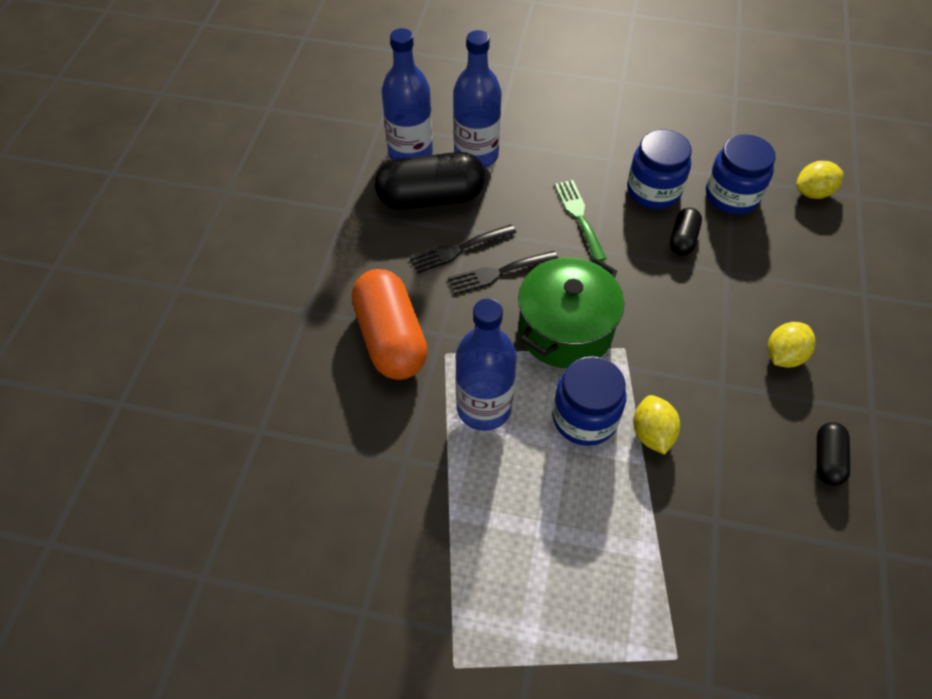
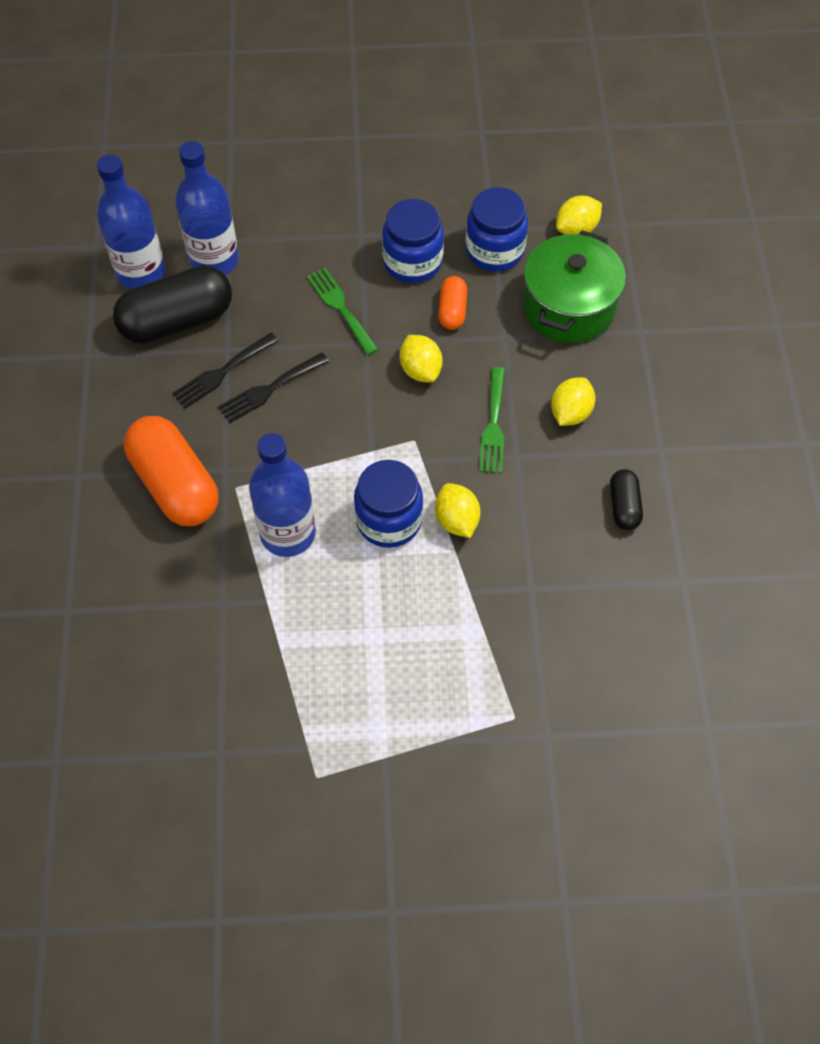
camera: 15 degrees left, 5 degrees up
green pot [518,257,624,369] -> green pot moved to [523,230,626,343]
black capsule [670,208,702,256] -> orange capsule [438,276,467,330]
none -> yellow lemon [400,335,443,383]
none -> green fork [479,367,505,473]

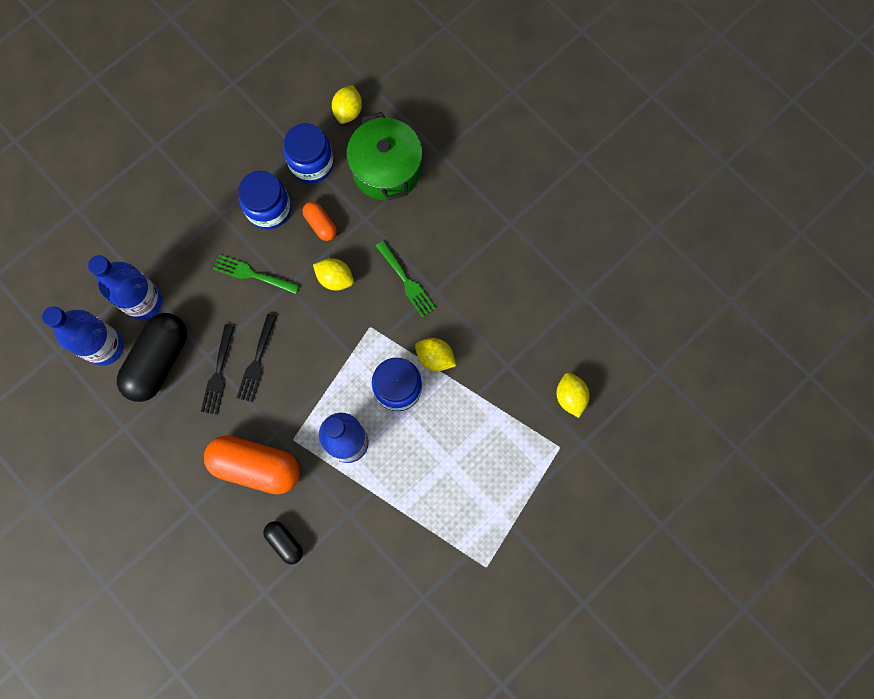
camera: 40 degrees left, 15 degrees up
yellow lemon [551,377,595,426] -> yellow lemon moved to [557,373,589,418]
black capsule [610,469,643,530] -> black capsule moved to [263,521,303,564]

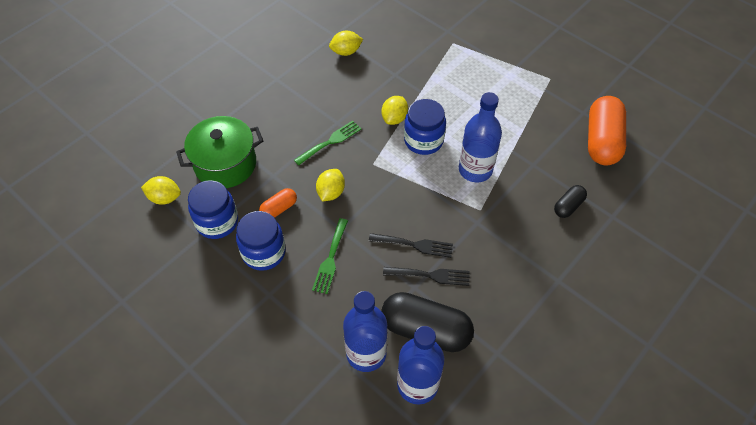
camera: 95 degrees left, 20 degrees down
orange capsule [204,435,300,495] -> orange capsule moved to [588,96,626,165]
yellow lemon [557,373,589,418] -> yellow lemon moved to [329,31,363,56]

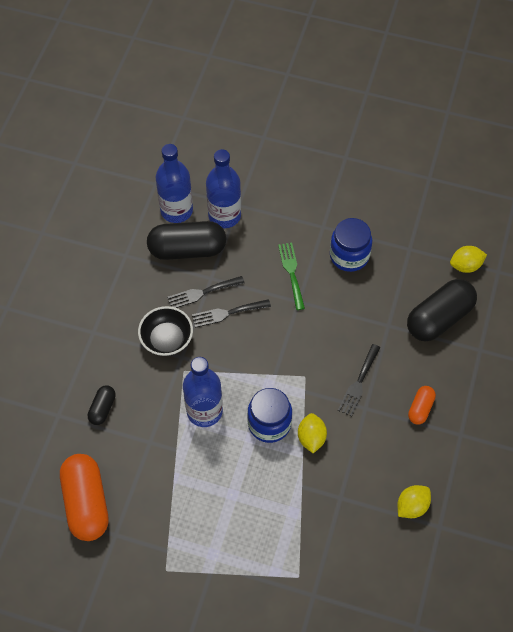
camera: 155 degrees right, 5 degrees up
green pot [176,116,263,188] -> black capsule [407,279,477,342]
blue jar [188,180,238,239] -> none
orange capsule [259,188,297,218] -> orange capsule moved to [408,386,436,425]
green fork [294,120,361,165] -> black fork [338,344,380,416]
yellow lemon [316,169,345,201] -> none
none -> black bowl [138,306,193,356]

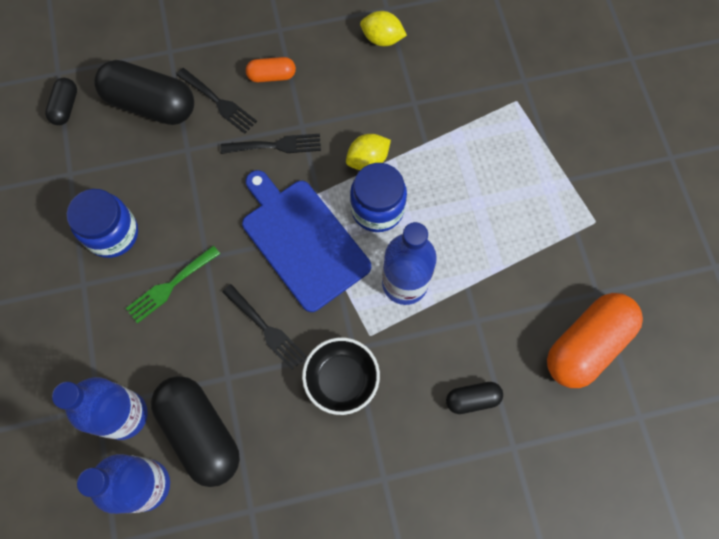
camera: 120 degrees left, 10 degrees up
black fork [167,276,245,308] -> black fork moved to [176,68,257,134]
yellow lemon [450,246,487,273] -> black capsule [45,78,77,125]
none -> blue cutting board [242,170,371,312]

